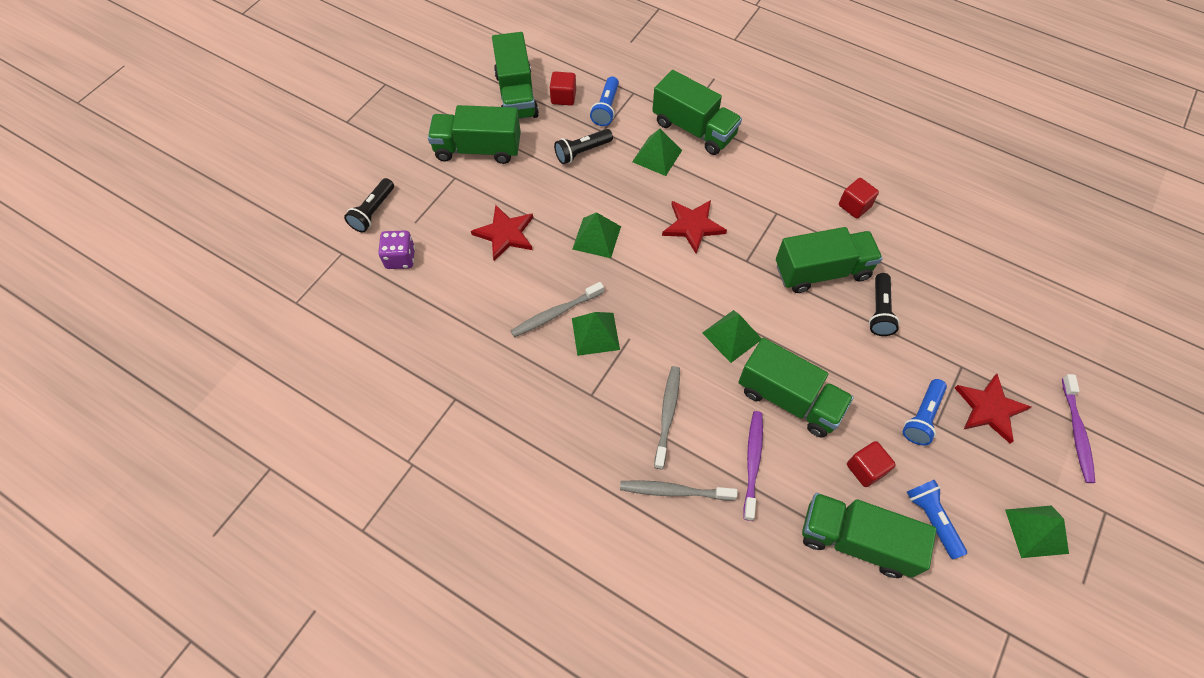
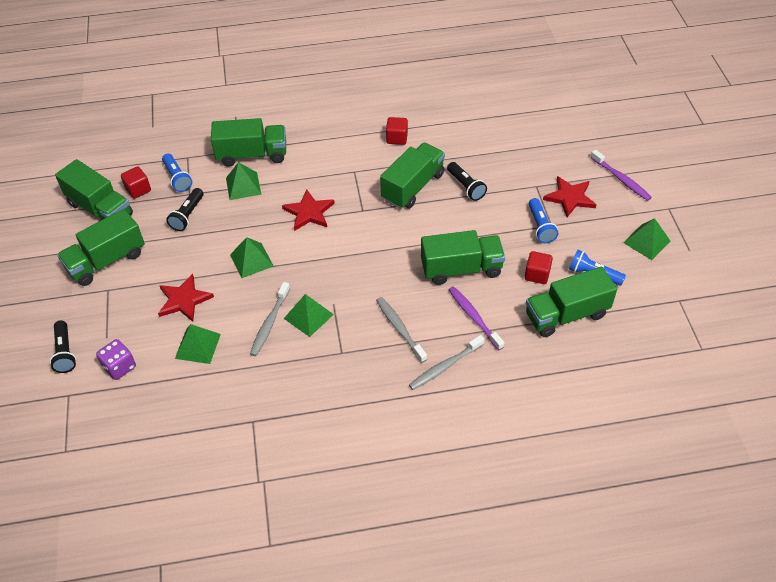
camera: 40 degrees left, 10 degrees down
green pyramid [702,310,762,363] -> green pyramid moved to [175,324,221,364]

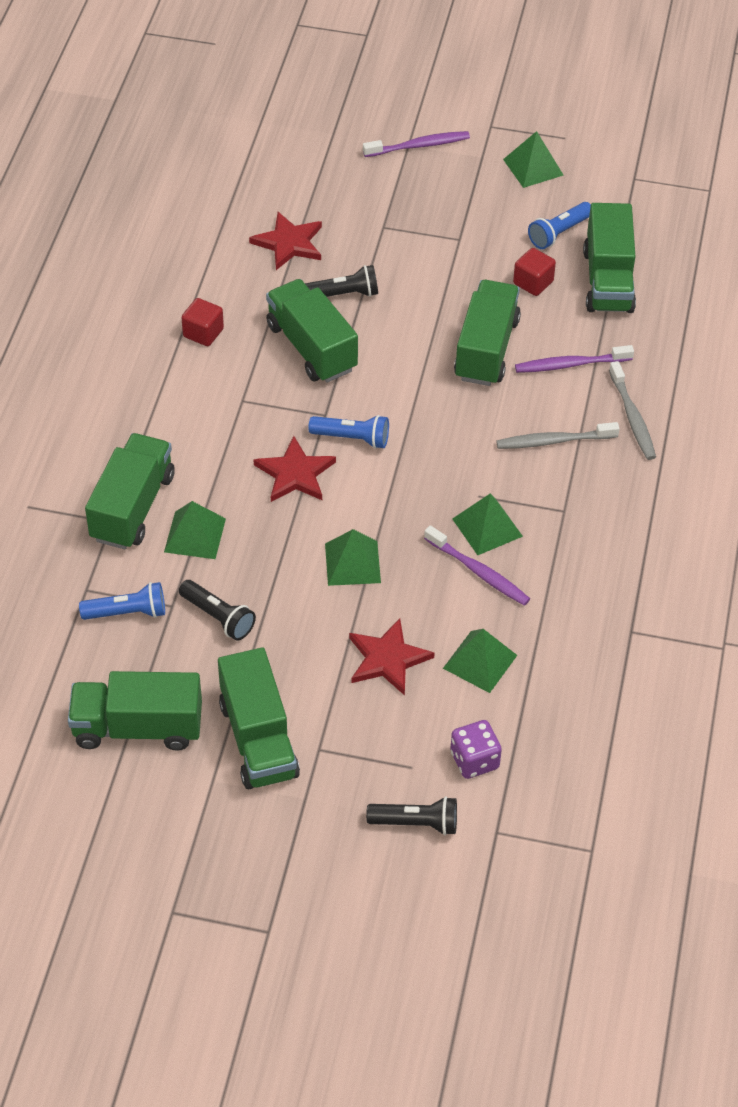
camera: 70 degrees left, 0 degrees up
green truck [55,159,133,221] -> green truck turned 150 degrees counterclockwise [68,671,202,751]
red cube [121,166,151,199] -> none
grey toothbrush [250,282,290,356] -> purple toothbrush [424,525,530,606]
blue flashlight [529,198,558,243] -> blue flashlight moved to [308,415,389,449]
red star [543,176,597,217] -> red star moved to [249,212,322,270]

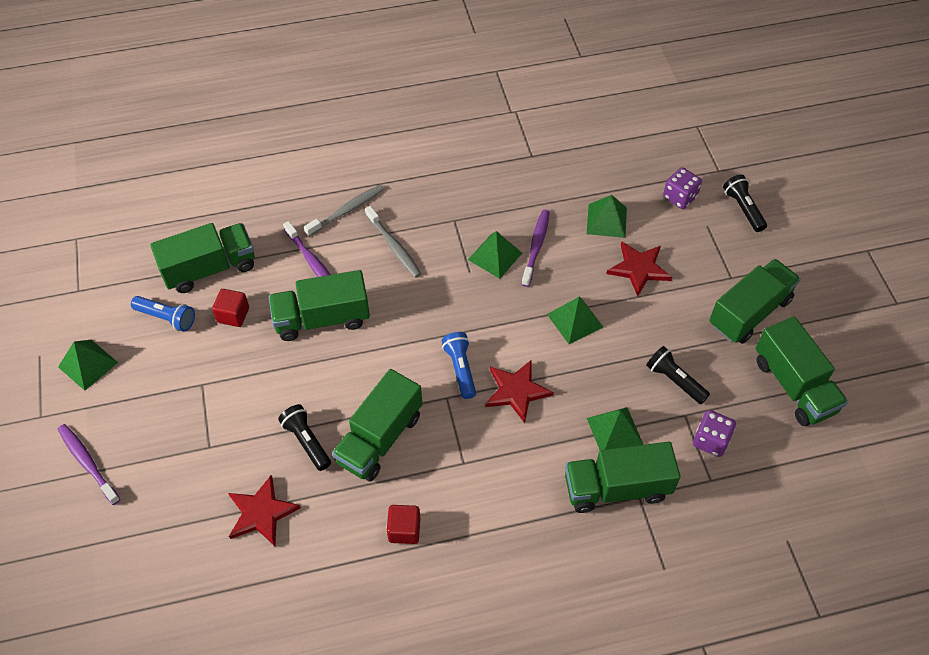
camera: 115 degrees left, 5 degrees up
blue flashlight [79,582,165,620] -> purple dice [693,410,736,457]
black flashlight [179,580,256,641] -> black flashlight turned 60 degrees counterclockwise [646,346,710,404]

